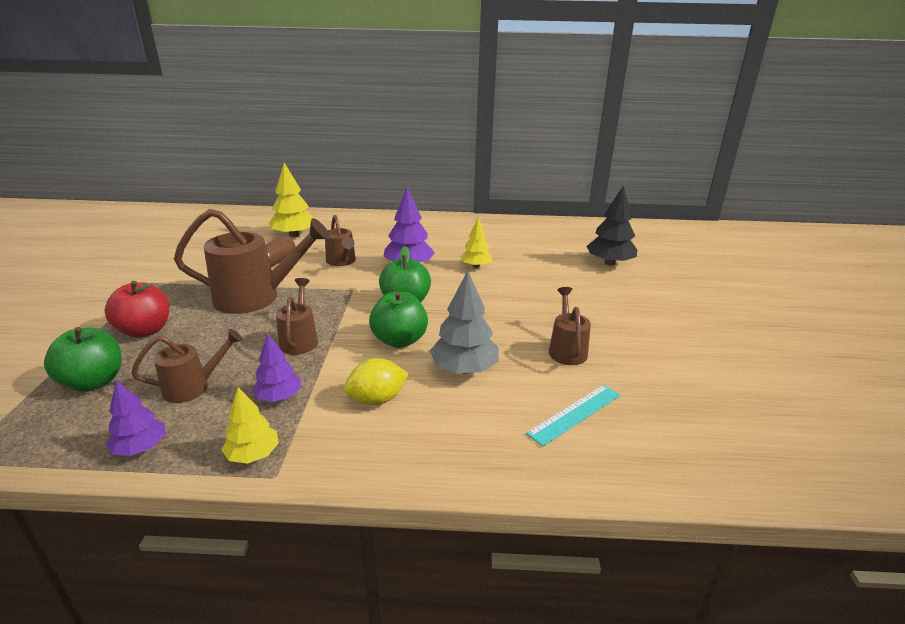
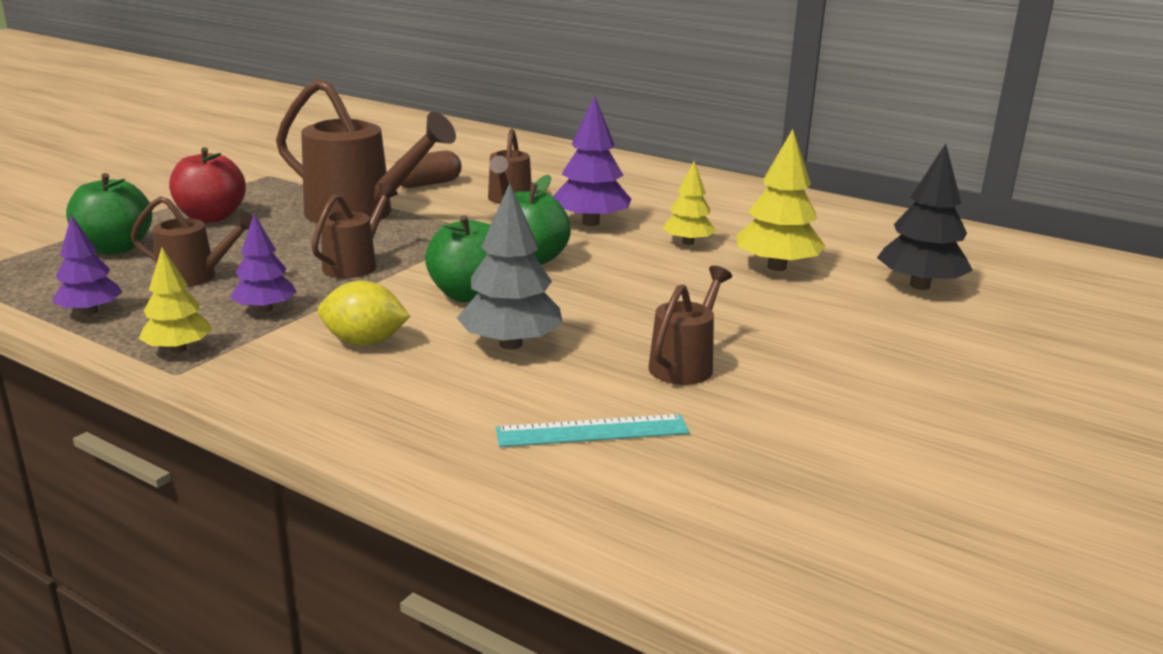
camera: 30 degrees right, 5 degrees down
yellow tree [269,163,315,237] -> yellow tree moved to [736,129,825,271]

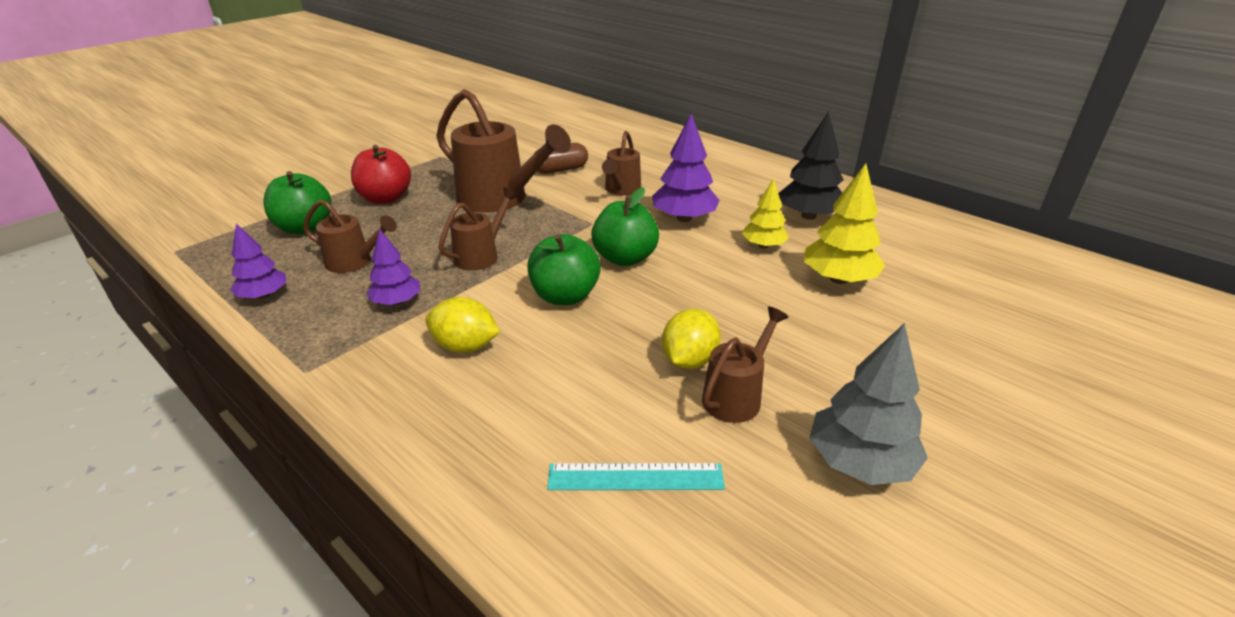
camera: 10 degrees right, 10 degrees up
yellow tree [139,247,212,353] -> none
grey tree [457,183,563,350] -> grey tree moved to [809,323,928,485]
black tree [877,144,973,290] -> black tree moved to [778,111,844,220]
none -> yellow lemon [662,308,721,369]

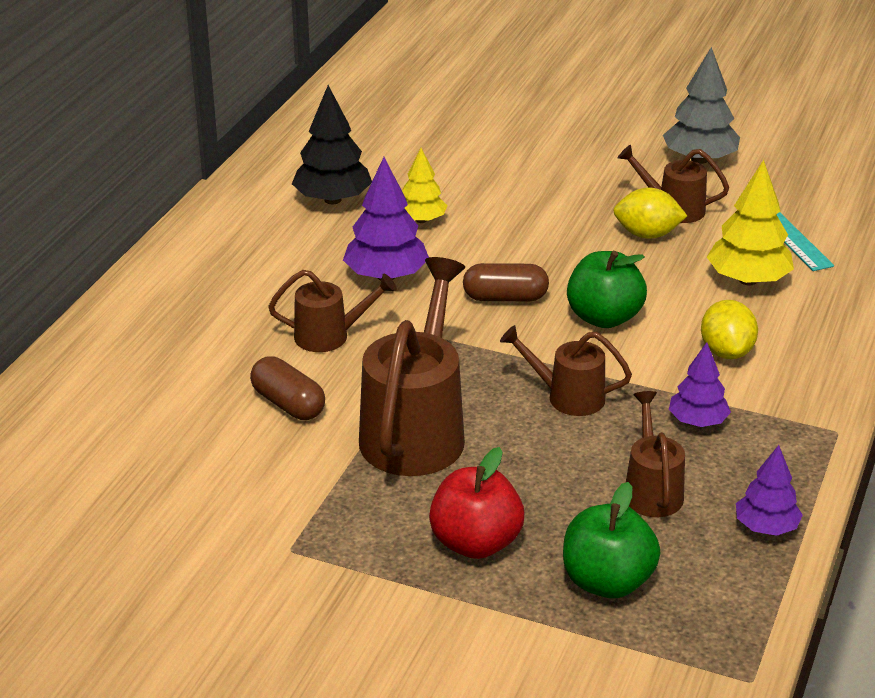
camera: 110 degrees left, 0 degrees up
green apple [591,187,659,266] -> brown capsule [463,263,549,301]
yellow tree [804,163,885,284] -> yellow tree moved to [707,160,794,285]

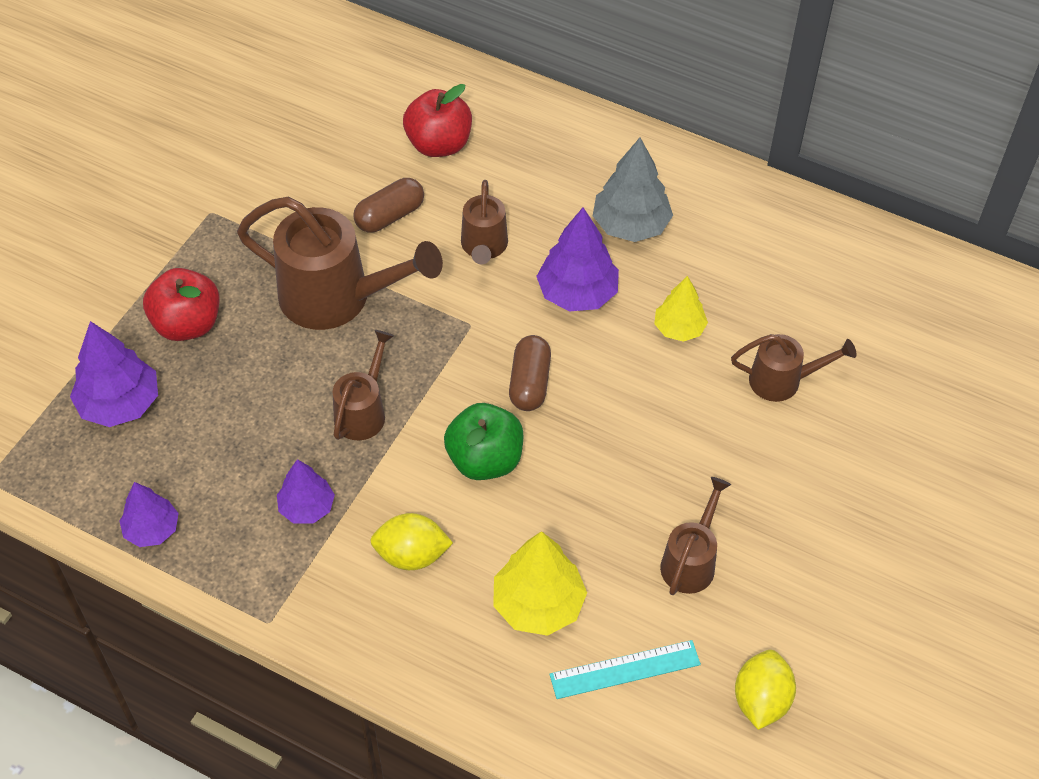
camera: 95 degrees right, 20 degrees up
black tree [292,85,372,204] -> none
green apple [563,482,660,598] -> purple tree [70,321,158,427]
yellow lemon [613,188,687,239] -> yellow lemon moved to [735,650,796,730]
brown watering can [626,391,685,517] -> brown watering can moved to [731,334,856,402]
grey tree [663,47,740,164] -> grey tree moved to [593,138,673,242]
none -> red apple [403,84,472,157]

